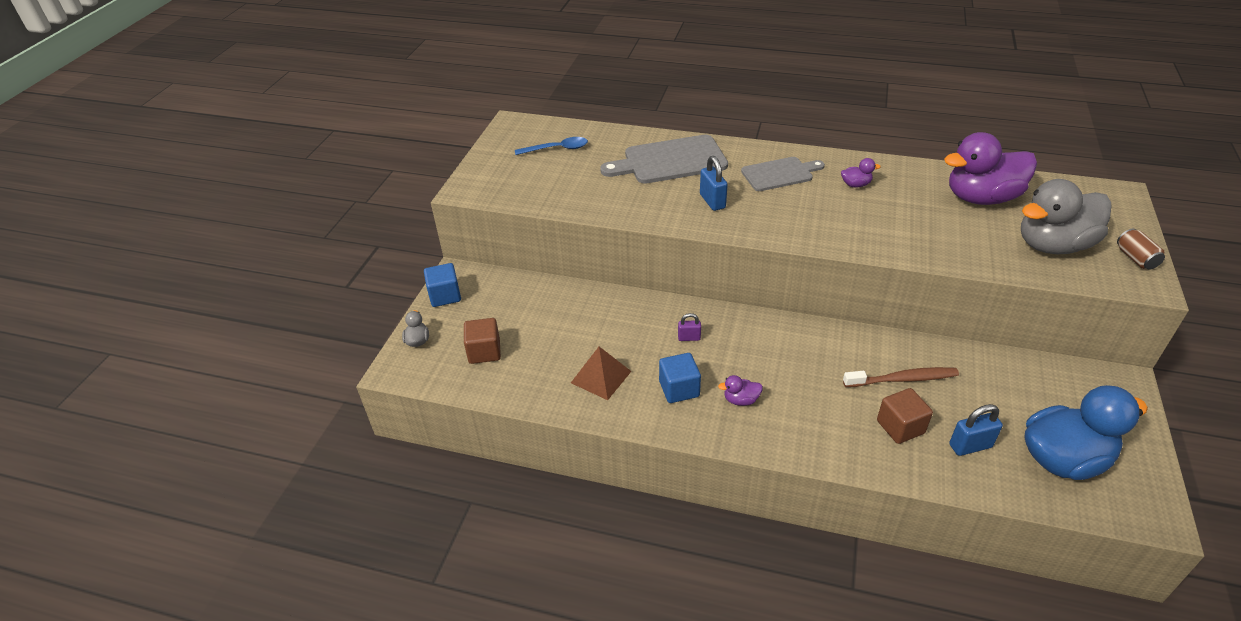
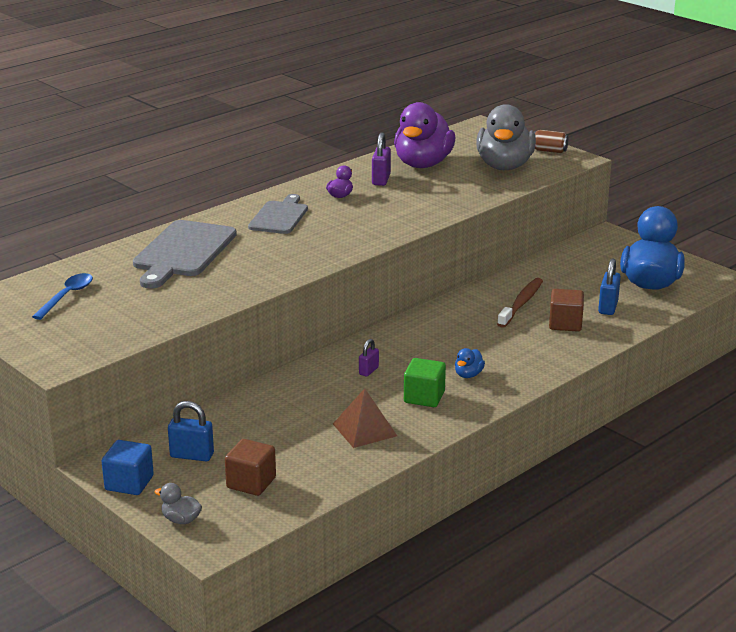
camera: 60 degrees left, 15 degrees down
blue cube [659,353,701,403] -> green cube [404,358,446,407]
blue padlock [700,156,728,211] -> blue padlock moved to [168,401,214,461]
purple duck [718,375,763,406] -> blue duck [455,348,485,378]
none -> purple padlock [372,132,391,186]

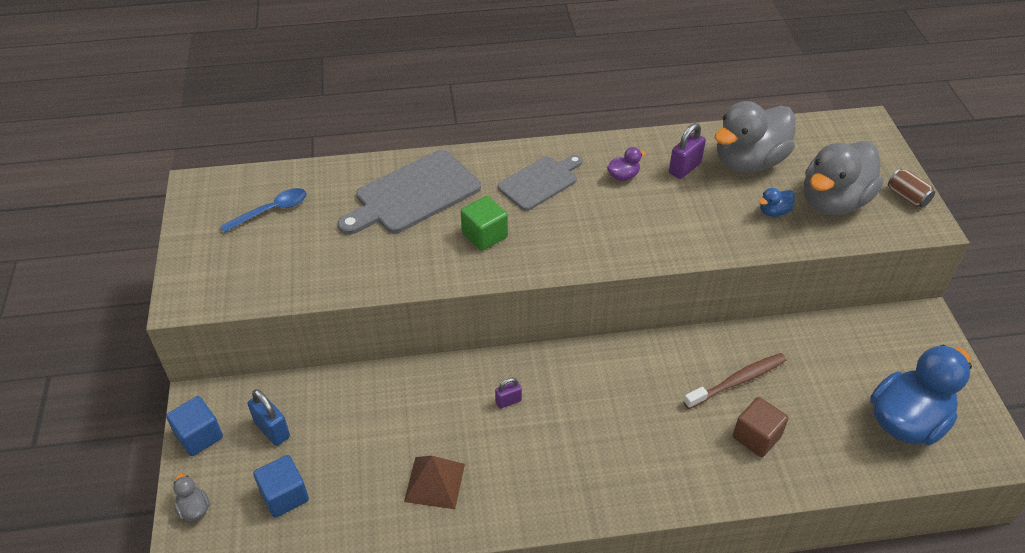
camera: 35 degrees right, 20 degrees up
brown cube [225,439,276,496] -> blue cube [253,455,309,518]
purple duck [394,102,455,168] -> grey duck [714,101,796,173]
green cube [404,358,446,407] -> green cube moved to [461,196,508,251]
blue duck [455,348,485,378] -> blue duck moved to [758,188,795,217]
blue padlock [598,258,621,315] -> none

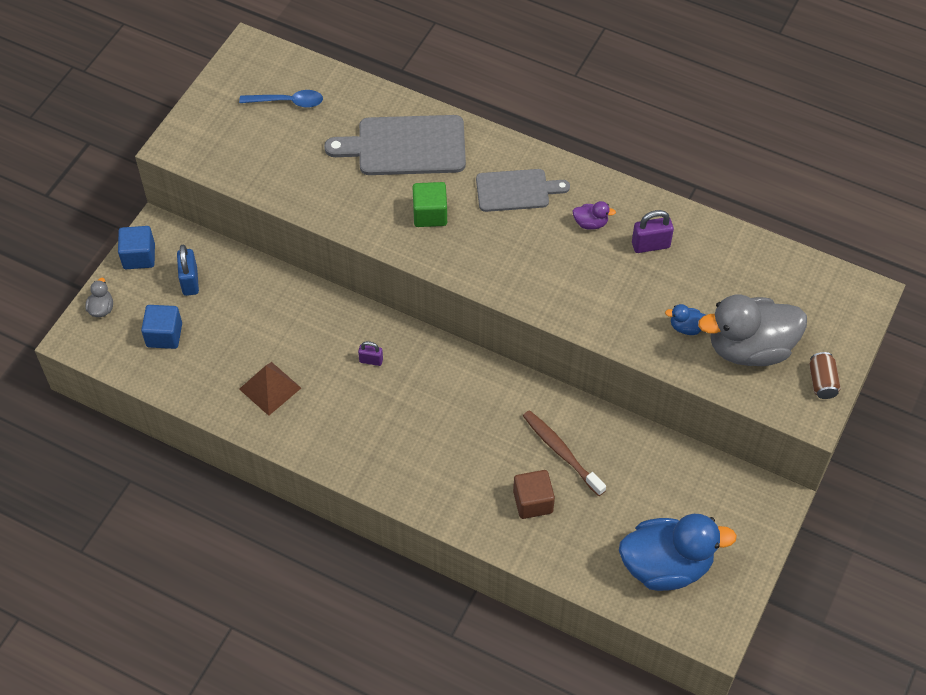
camera: 35 degrees right, 10 degrees up
brown toothbrush [683,353,786,409] -> brown toothbrush turned 135 degrees counterclockwise [523,410,606,496]
grey duck [714,101,796,173] -> none

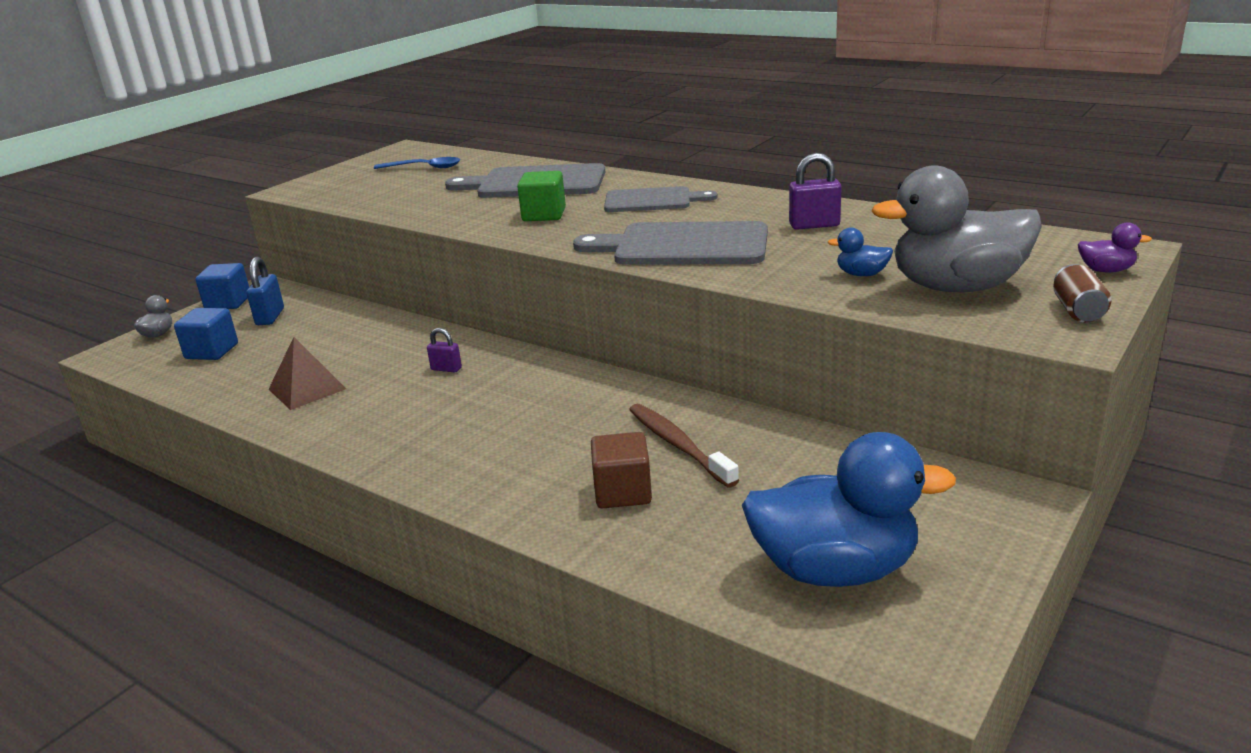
camera: 10 degrees right, 30 degrees down
purple duck [572,201,616,230] -> purple duck moved to [1078,222,1152,272]
none -> grey cutting board [573,221,768,265]

